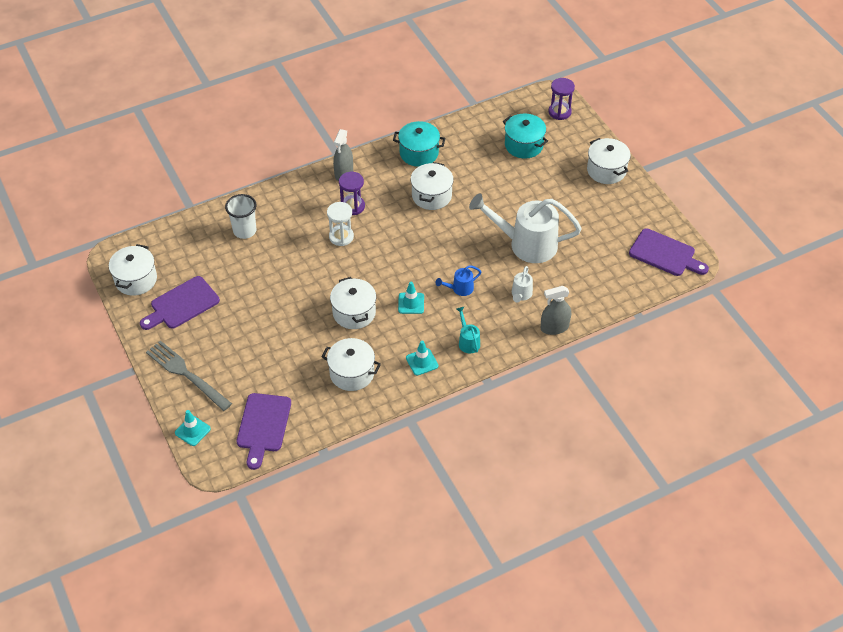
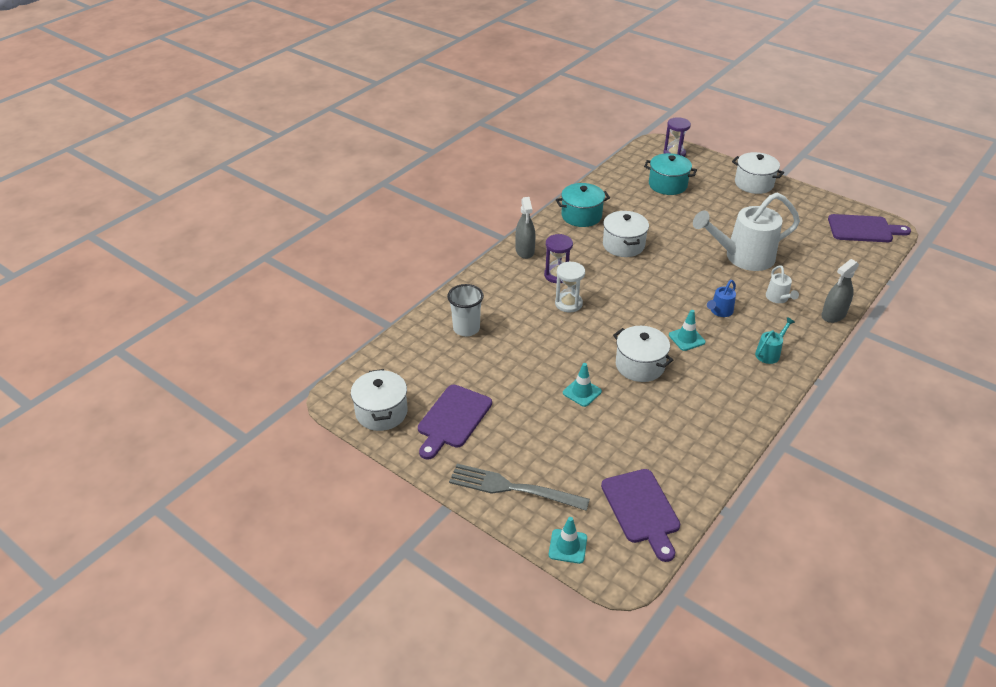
camera: 25 degrees left, 10 degrees down
white pot [321,338,381,391] -> none
turquoise traffic cone [406,340,438,376] -> turquoise traffic cone moved to [563,363,602,407]
turquoise watering can [456,307,480,353] -> turquoise watering can turned 90 degrees clockwise [755,317,795,364]

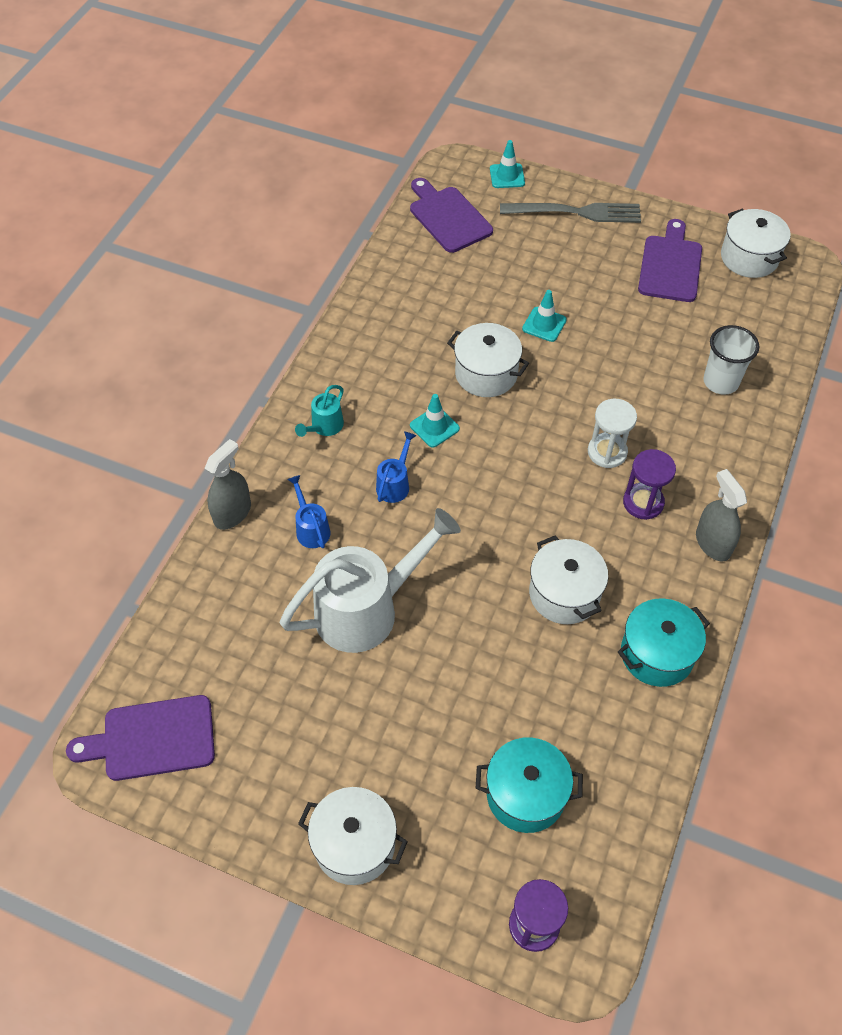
camera: 165 degrees right, 15 degrees up
white watering can [766,265,799,303] -> blue watering can [287,475,331,548]

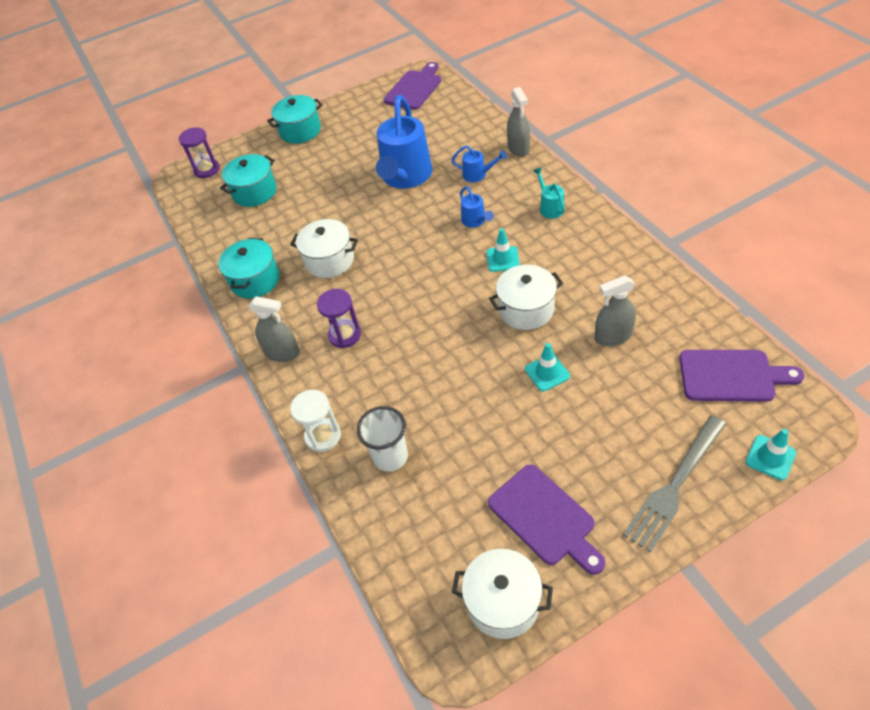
camera: 135 degrees right, 5 degrees down
white watering can [280,508,461,653] -> blue watering can [376,95,432,189]
white pot [298,787,408,885] -> turquoise pot [267,95,323,144]
white hourglass [588,399,637,468] -> white hourglass moved to [290,390,341,452]
none -> grey spray bottle [595,276,636,346]

